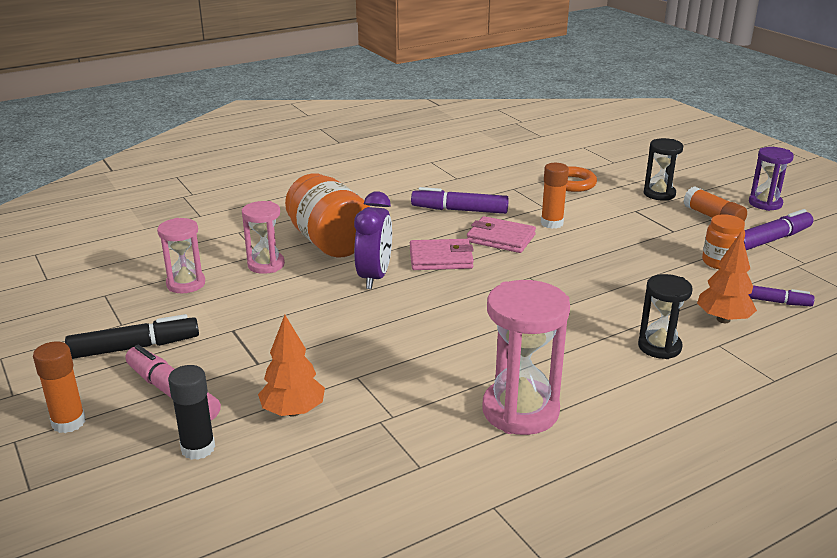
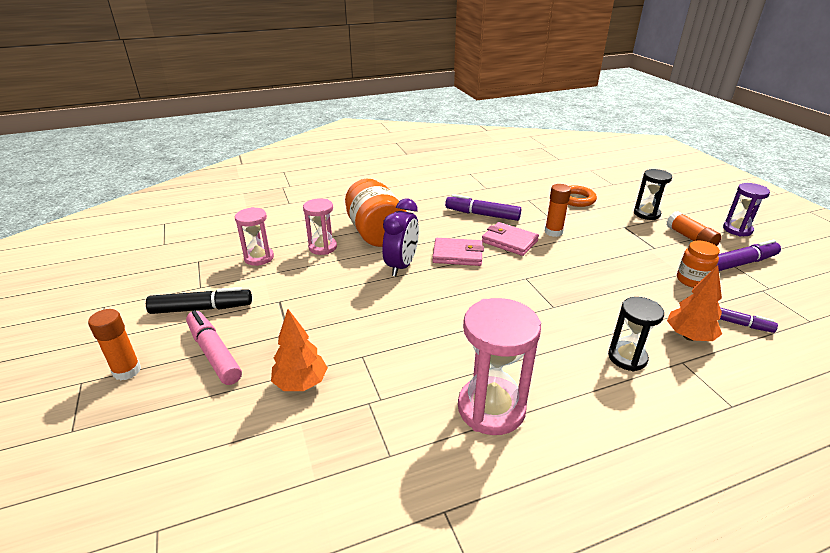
camera: 10 degrees right, 5 degrees up
black glue stick [168,365,215,460] -> none

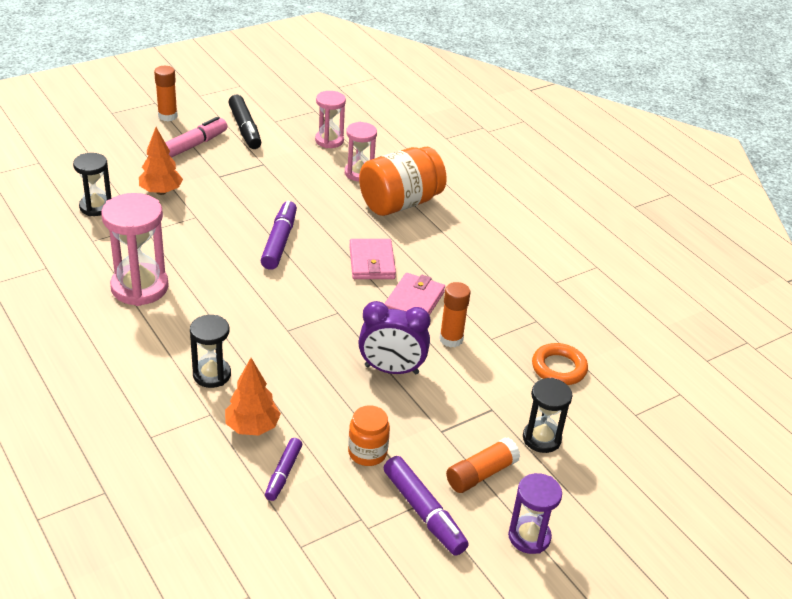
camera: 75 degrees right, 5 degrees up
purple clock [382,199,419,276] -> purple clock moved to [358,301,430,374]
purple marker [445,194,521,221] -> purple marker moved to [260,201,297,270]
none -> black hourglass [73,153,111,216]

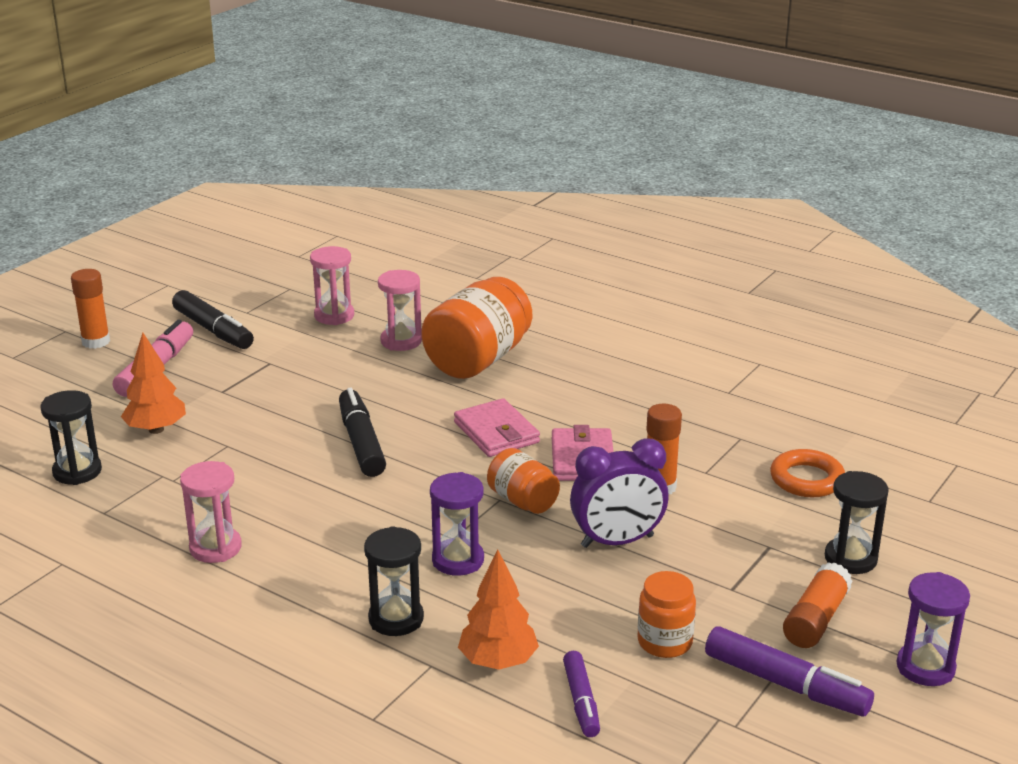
camera: 20 degrees left, 10 degrees down
pink hourglass [101,193,169,306] -> pink hourglass [180,461,242,563], size x0.62
purple marker [260,201,297,270] -> black marker [339,388,386,477]
none -> purple hourglass [430,472,484,576]
none -> orange jar [487,448,560,514]

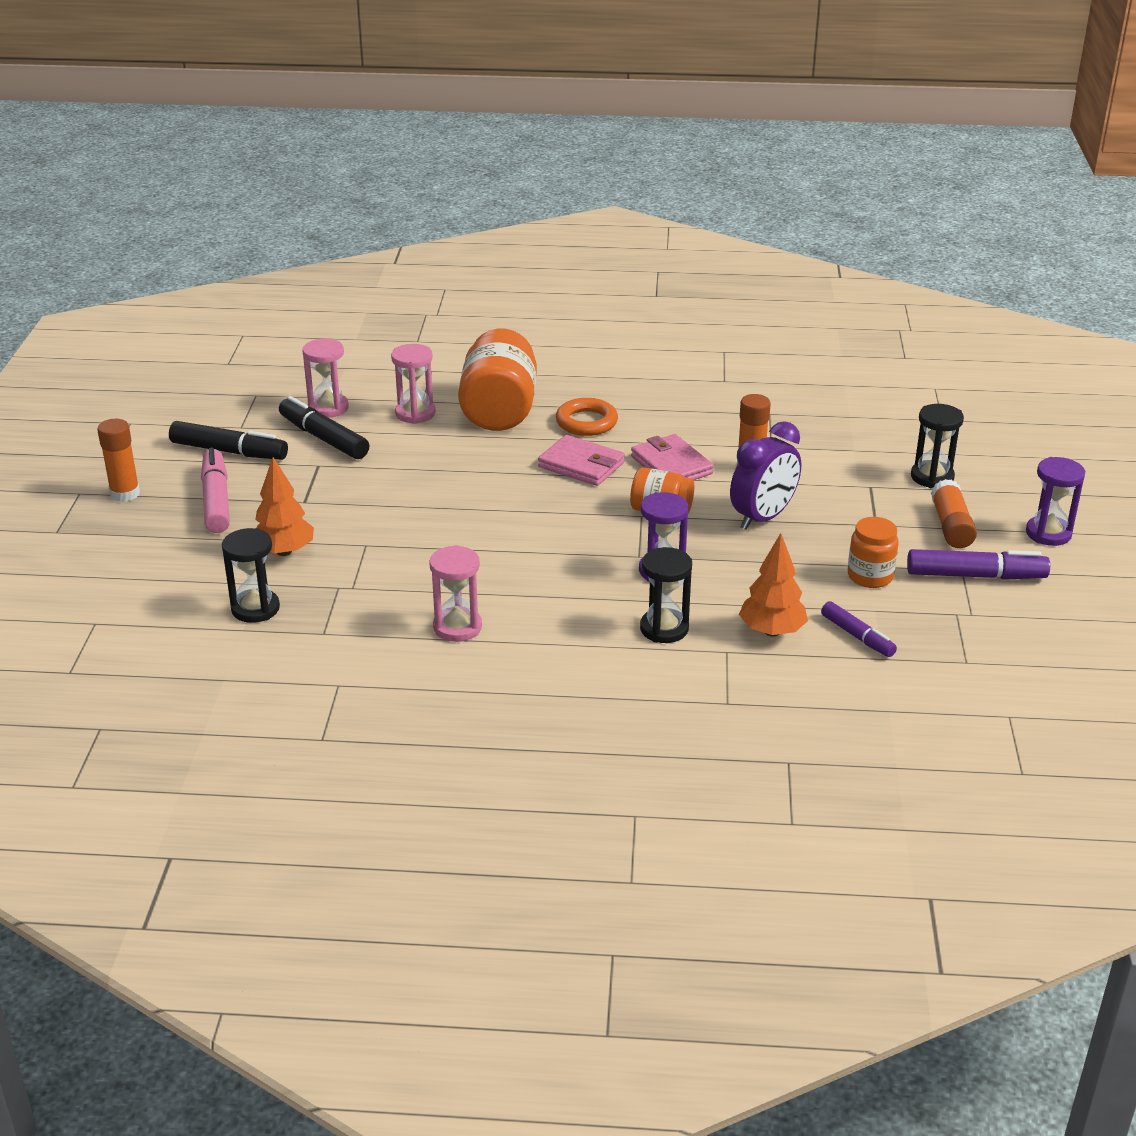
camera: 30 degrees left, 5 degrees up
black marker [339,388,386,477] -> black marker moved to [279,396,369,459]
orange ring [770,449,845,497] -> orange ring moved to [556,398,618,436]

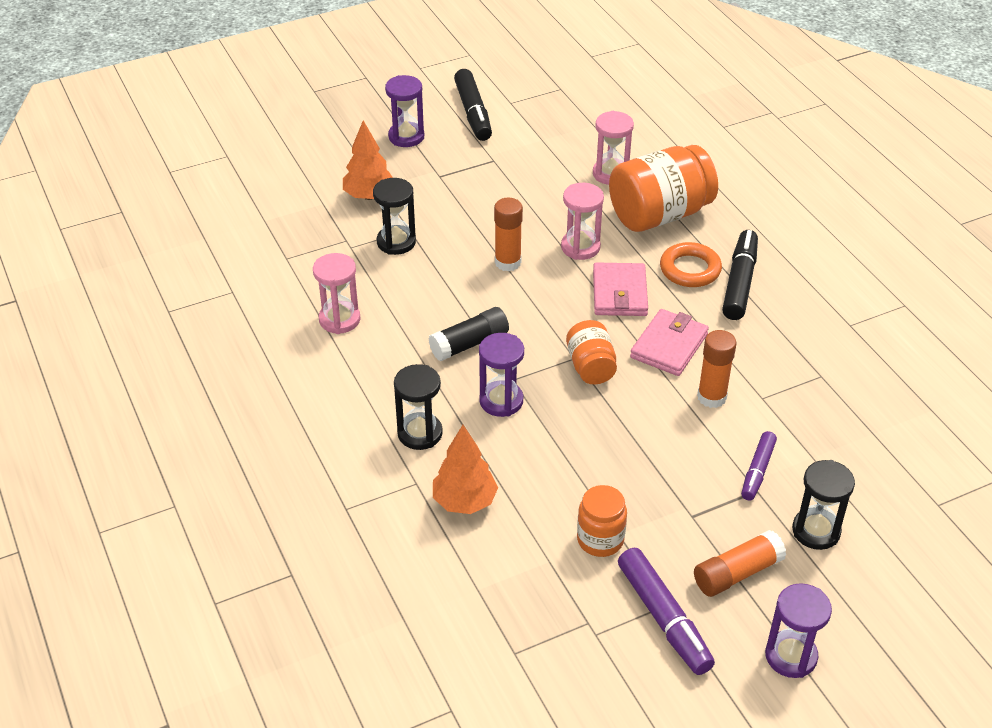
camera: 60 degrees right, 10 degrees up
orange glue stick [97,419,140,502] -> orange glue stick moved to [494,198,523,272]
pink marker [201,448,230,533] -> purple hourglass [385,75,424,147]
black hourglass [222,528,280,623] -> black hourglass moved to [373,178,416,255]
black marker [279,396,369,459] -> black marker moved to [722,230,758,320]
pink hourglass [302,338,349,418] -> pink hourglass moved to [561,183,604,260]
purple clock [730,421,801,530] -> none
purple marker [821,601,897,657] -> purple marker moved to [741,431,777,501]
none -> black glue stick [428,307,509,362]

